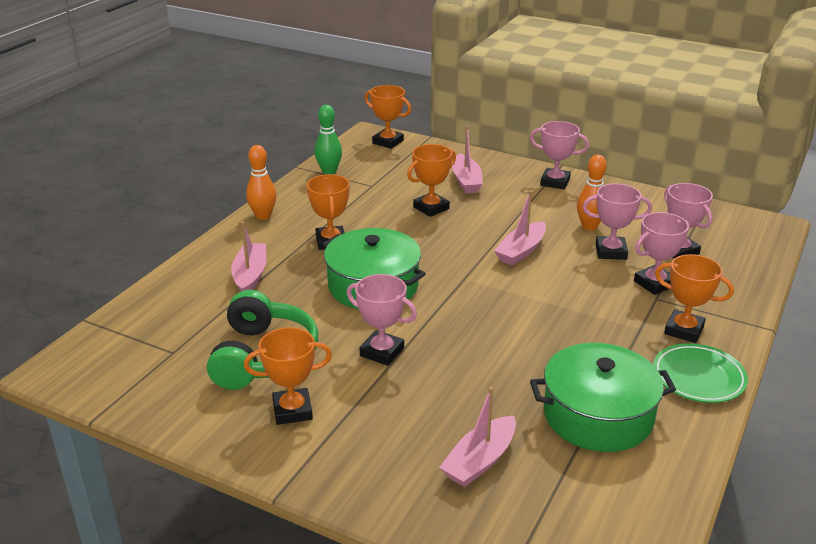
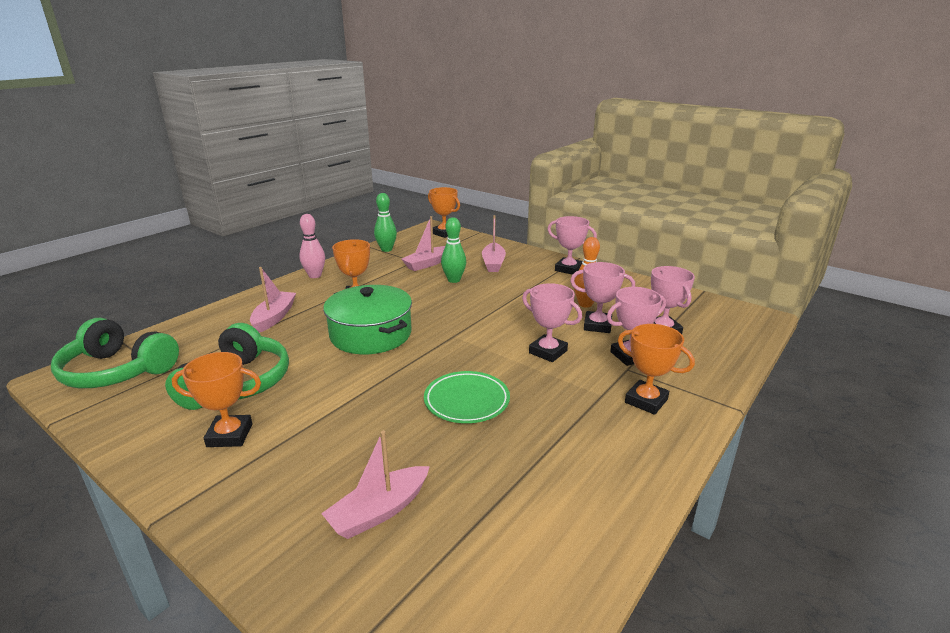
camera: 10 degrees right, 5 degrees down
orange bowling pin [246,145,277,220] -> pink bowling pin [299,214,325,278]
pink trophy [347,274,417,366] -> pink trophy moved to [522,283,582,362]
orange trophy [407,144,456,217] -> green bowling pin [441,217,466,283]
pink boat [494,190,546,266] -> pink boat moved to [401,216,445,271]
green pot [530,343,676,452] -> none
green plate [653,343,748,403] -> green plate moved to [424,371,510,423]
none -> green headphones [51,318,179,388]

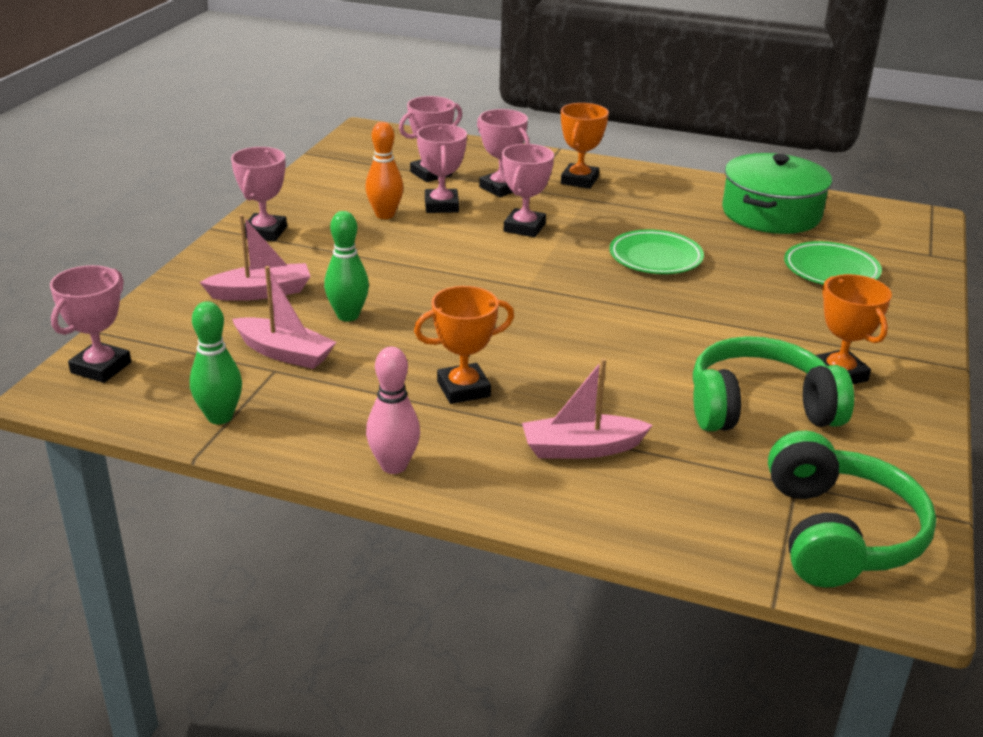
camera: 110 degrees left, 5 degrees up
pink boat [321,431,430,539] -> green plate [784,241,882,285]
green pot [323,285,412,354] -> green pot moved to [722,153,832,234]
orange trophy [428,187,460,238] -> pink trophy [50,265,131,383]

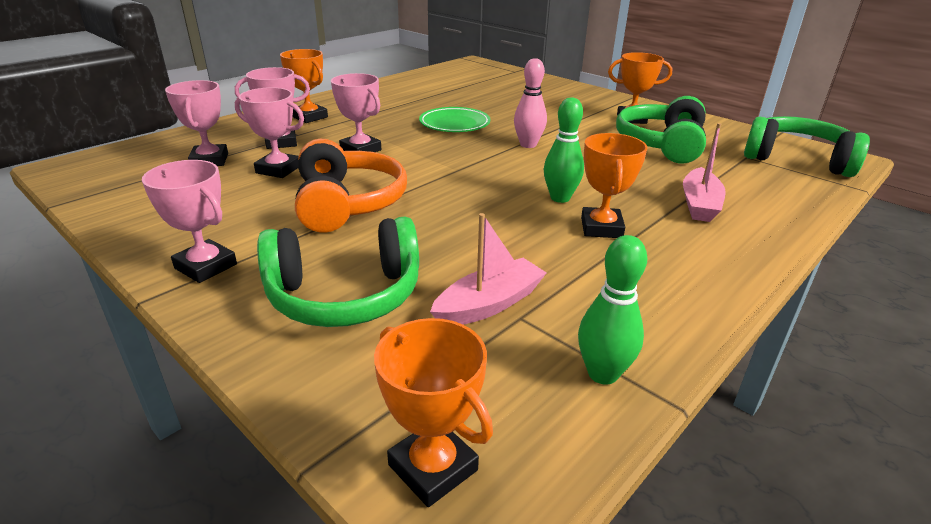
camera: 65 degrees left, 0 degrees up
pink trophy [50,265,131,383] -> orange trophy [374,318,493,507]
pink boat [199,214,311,301] -> green headphones [257,217,419,327]
green bowling pin [324,211,369,321] -> green bowling pin moved to [544,97,584,203]
orange bowling pin [365,122,403,219] -> none
pink bowling pin [366,347,420,474] -> pink bowling pin moved to [514,58,547,148]
green pot [722,153,832,234] -> none
green plate [784,241,882,285] -> none
none -> orange headphones [295,139,407,233]

